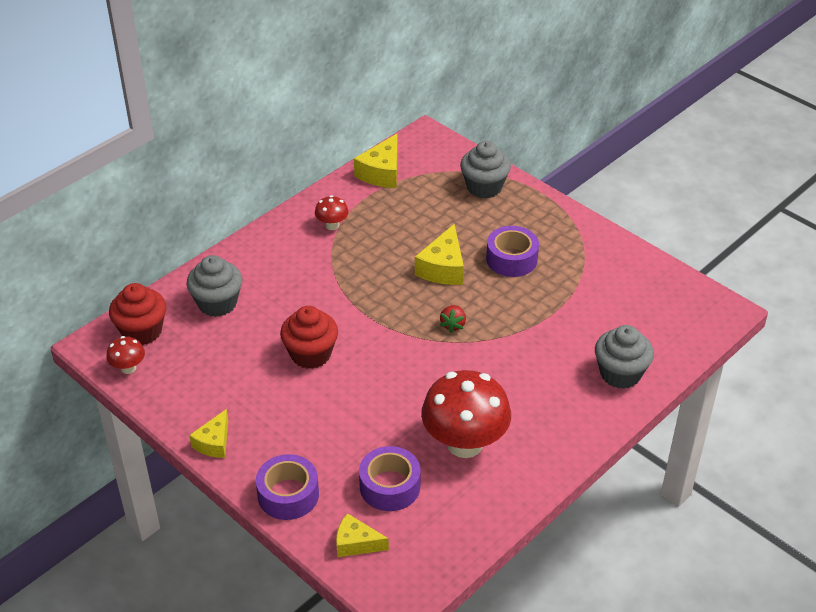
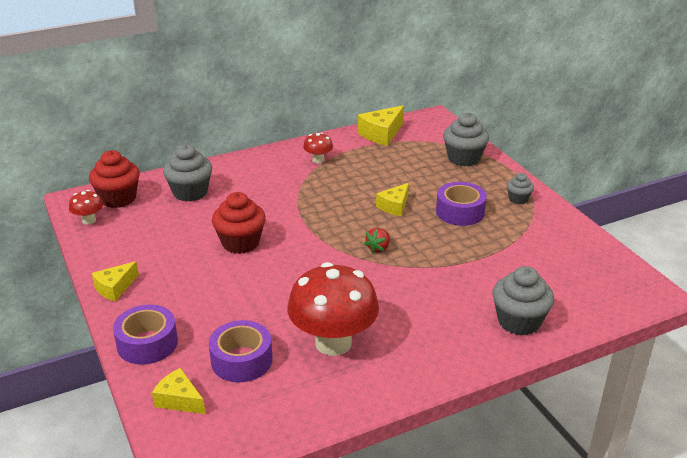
camera: 20 degrees right, 10 degrees down
yellow cheese [415,224,464,285] -> yellow cheese [376,183,409,216], size x0.66
none -> grey cupcake [507,173,534,204]

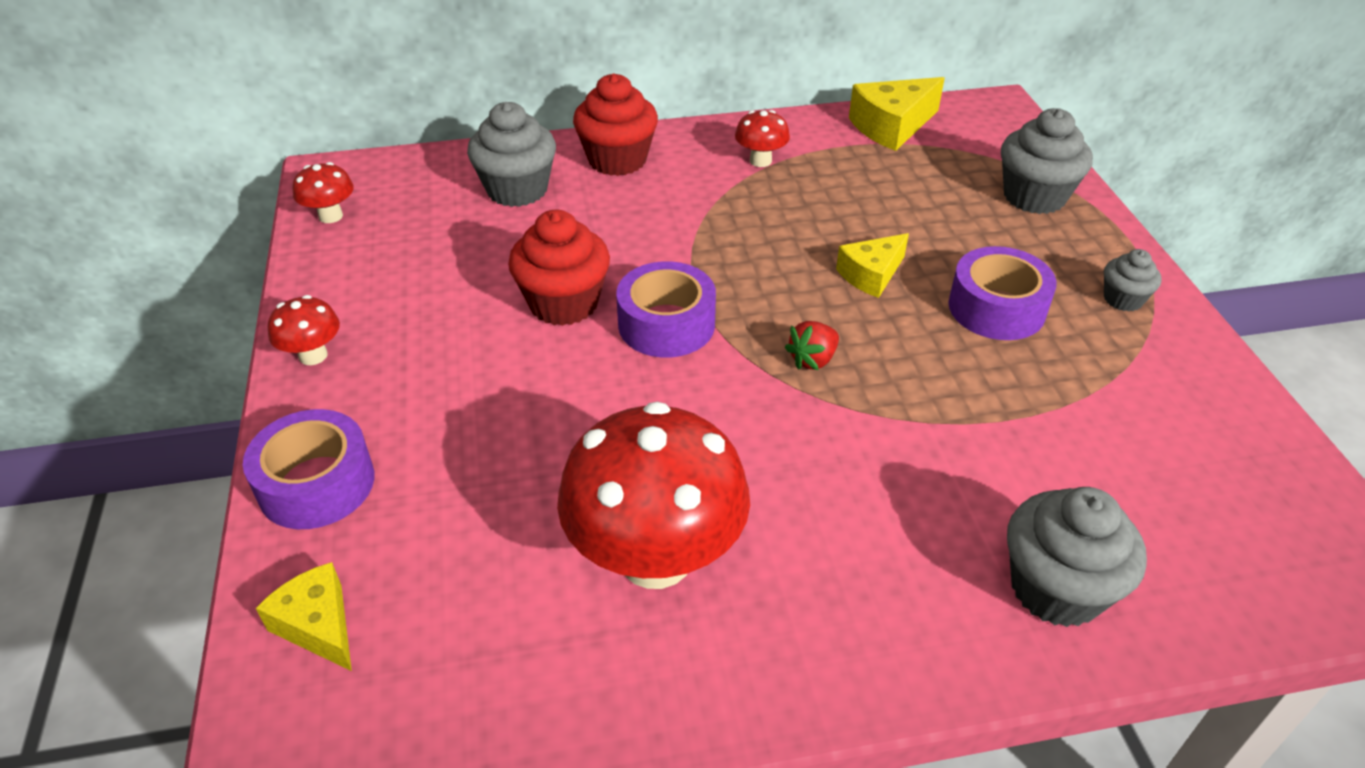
camera: 15 degrees right, 10 degrees up
red cupcake [89,150,140,208] -> red cupcake moved to [573,74,658,176]
yellow cheese [92,261,139,302] -> red mushroom [267,295,340,365]
purple tape [209,320,272,382] -> purple tape moved to [616,261,716,358]

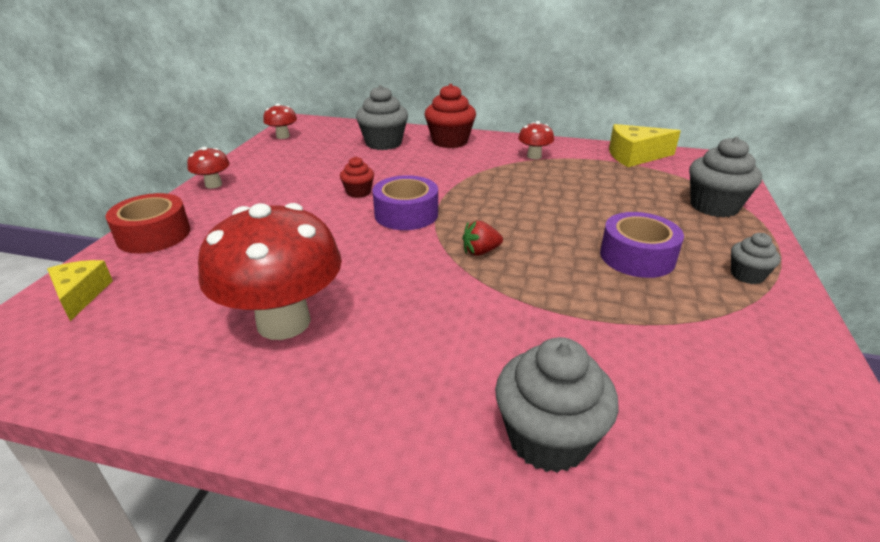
camera: 25 degrees right, 10 degrees down
purple tape [243,409,374,529] -> red tape [105,193,190,253]
red cupcake [508,210,610,326] -> red cupcake [340,156,374,198], size x0.55
yellow cheese [836,233,909,298] -> none

